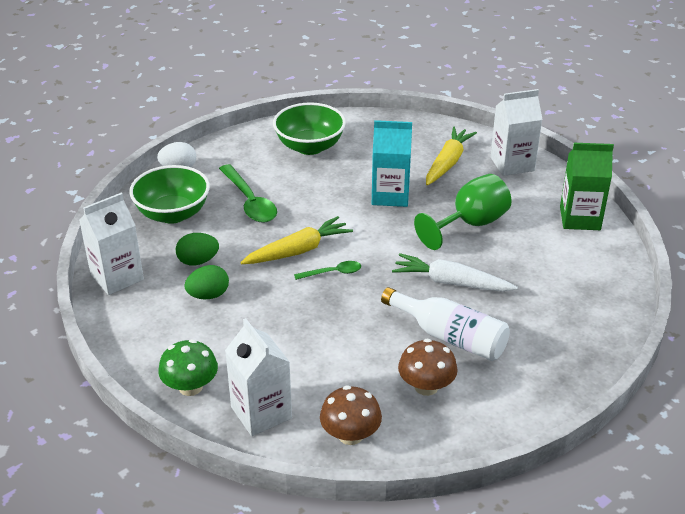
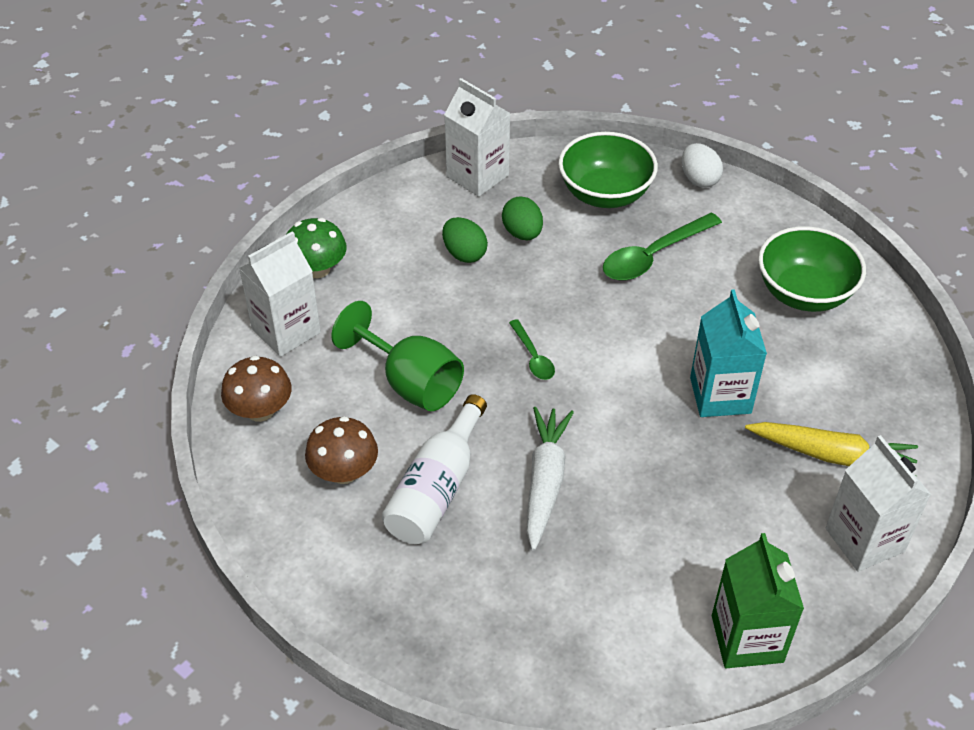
camera: 80 degrees right, 10 degrees up
yellow carrot [240,216,353,264] -> none
green goblet [414,174,512,250] -> green goblet moved to [331,301,464,411]

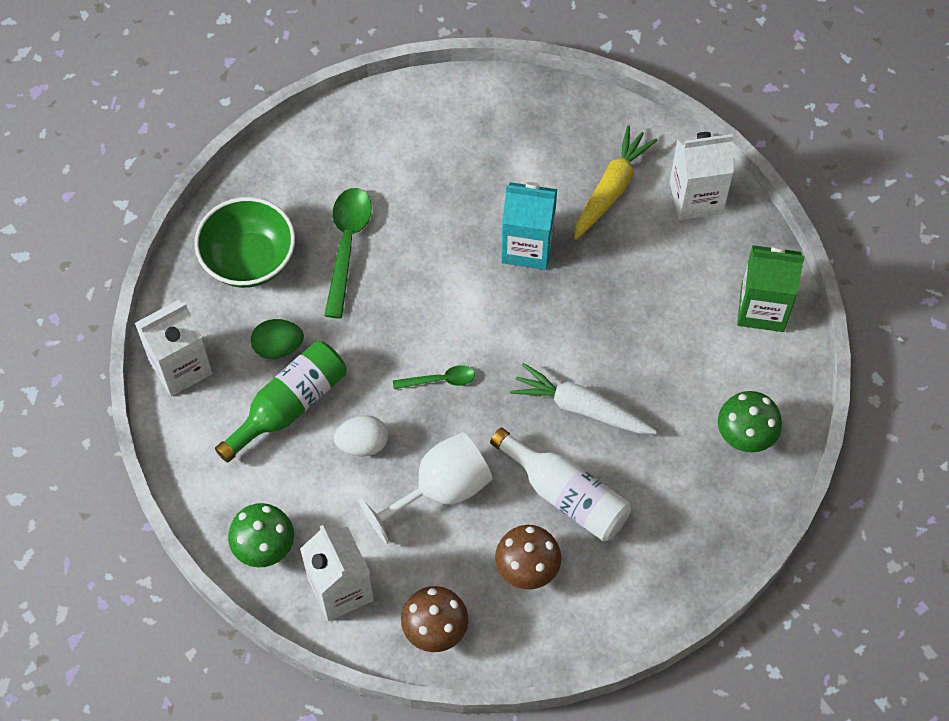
camera: 75 degrees left, 15 degrees up
green goblet [331,301,464,411] -> white goblet [359,432,492,544]
green egg [442,217,488,263] -> green bottle [215,341,346,463]
green spoon [603,213,722,281] -> green spoon turned 150 degrees counterclockwise [324,188,372,319]
white egg [682,143,723,188] -> white egg moved to [334,415,388,456]
green bowl [758,226,866,312] -> none
none -> green mushroom [718,391,782,453]

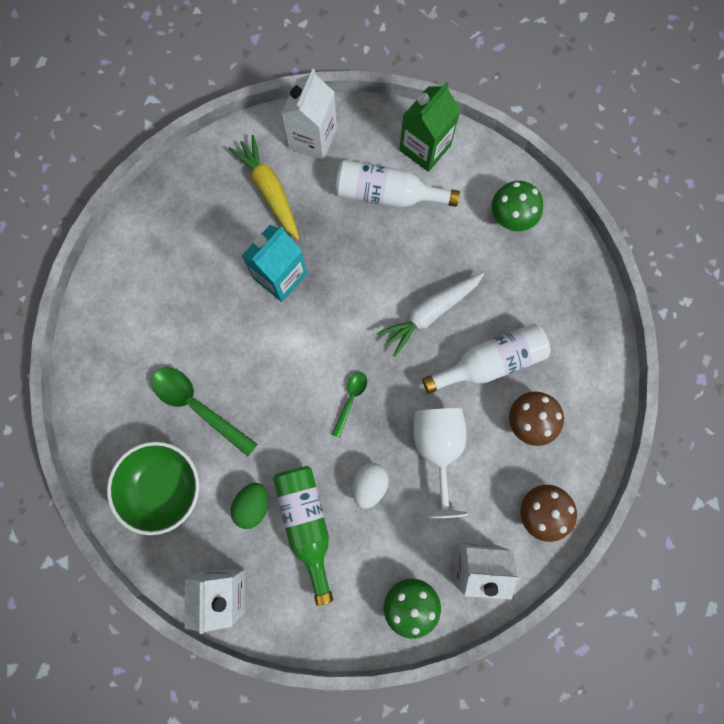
camera: 60 degrees left, 15 degrees up
none -> white bottle [336,160,460,208]

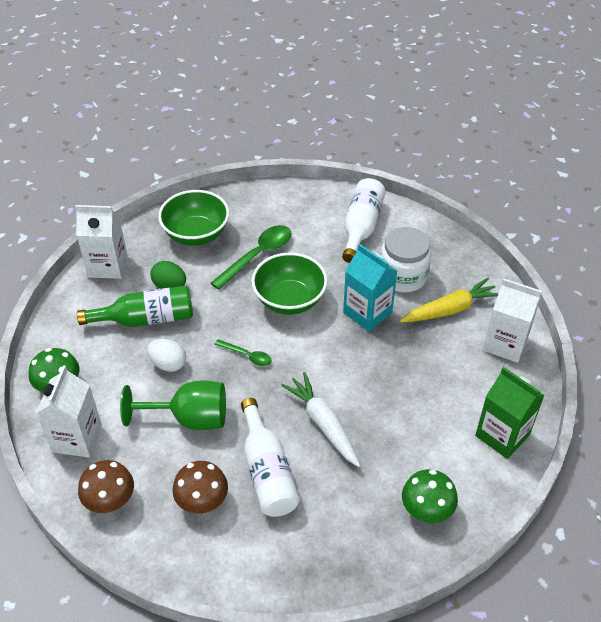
camera: 95 degrees right, 30 degrees down
white bottle [336,160,460,208] -> white bottle moved to [342,178,386,263]
white goblet [413,408,468,518] -> green goblet [120,380,226,430]
none -> green bowl [251,252,328,315]
none -> white jar [380,227,431,293]

